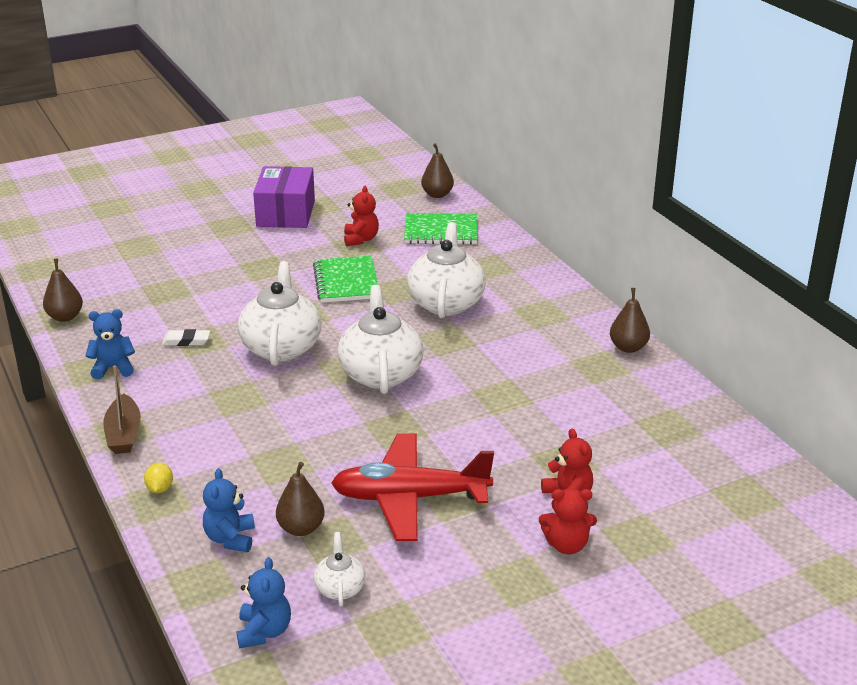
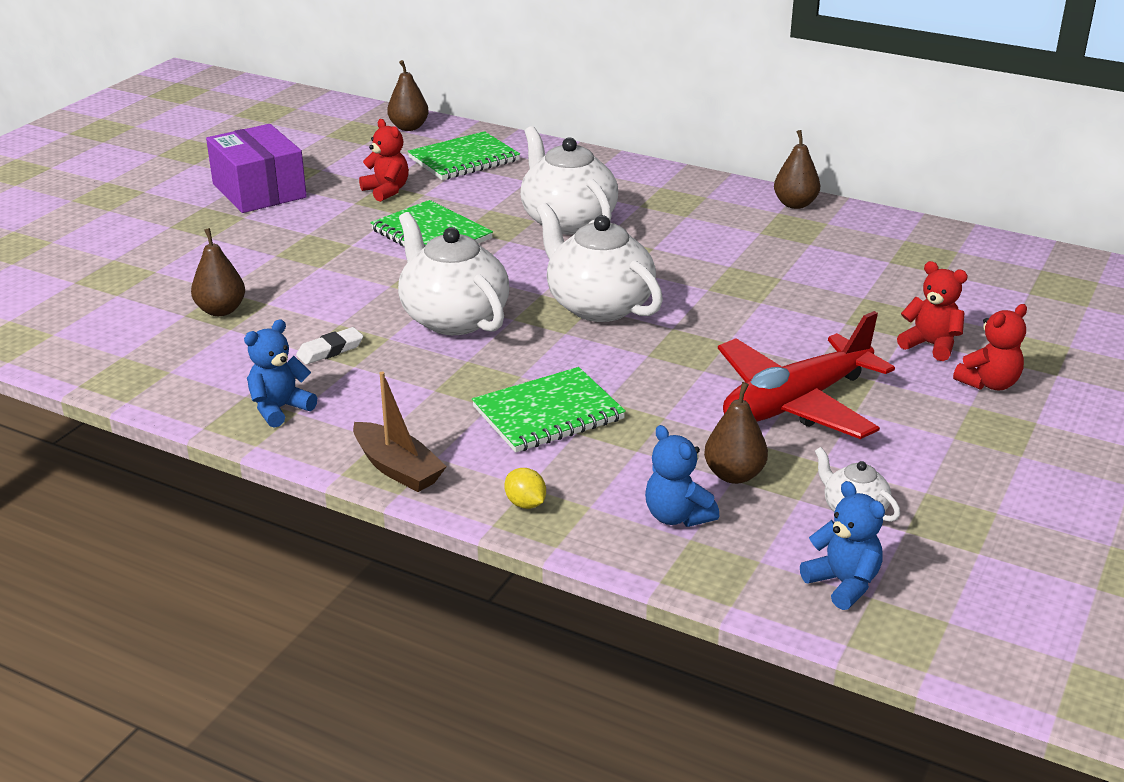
camera: 35 degrees left, 0 degrees up
brown pear [43,259,83,322] -> brown pear moved to [191,228,245,316]
none -> green notebook [472,367,626,453]

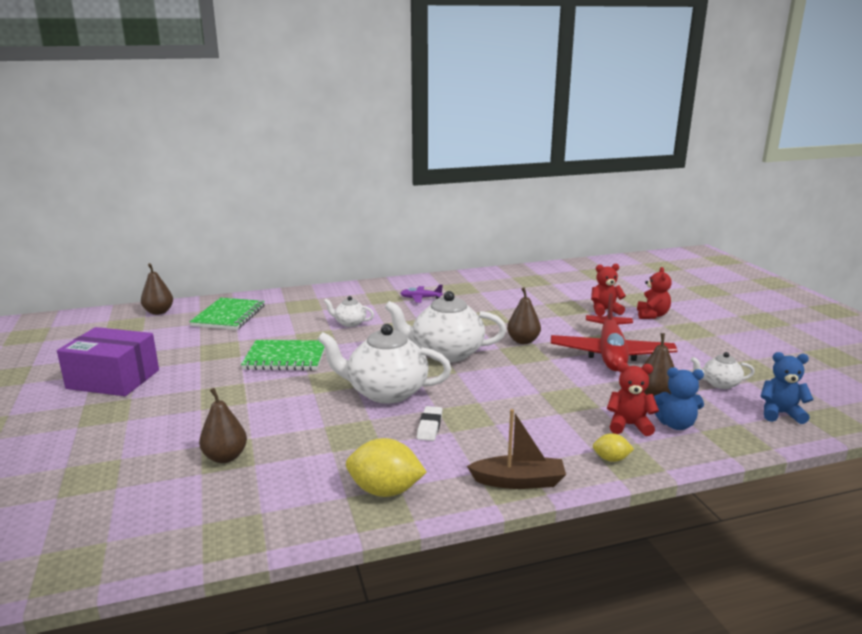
camera: 45 degrees left, 10 degrees down
blue teddy bear [244,319,317,428] -> yellow lemon [346,438,427,497]
white eraser [296,327,363,365] -> white eraser moved to [417,406,443,441]
red teddy bear [359,119,409,202] -> red teddy bear moved to [607,362,659,436]
green notebook [472,367,626,453] -> none
white teapot [520,126,618,234] -> white teapot [324,296,374,327], size x0.48
brown pear [774,130,820,209] -> brown pear moved to [507,287,541,344]
none -> purple plane [400,285,443,303]

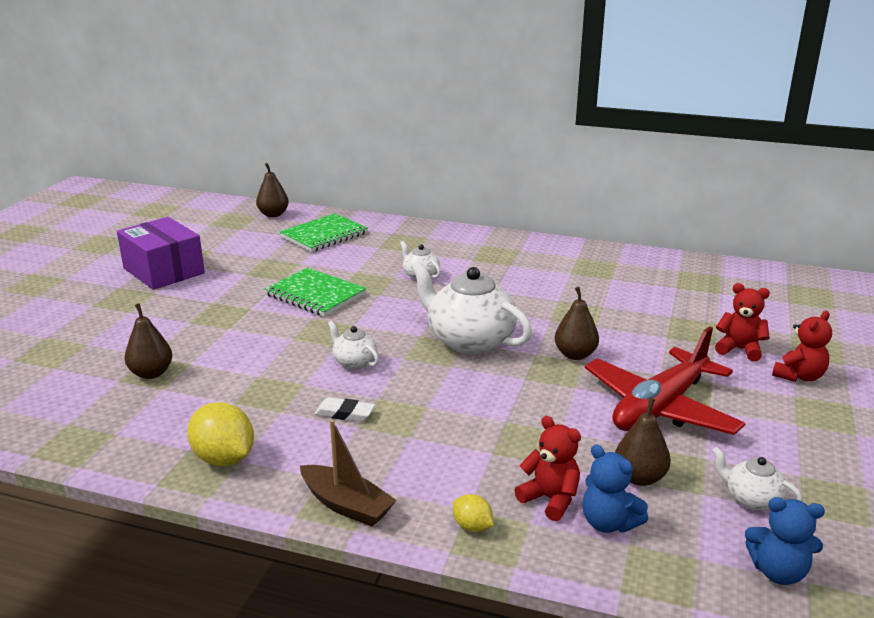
camera: 35 degrees right, 5 degrees up
white teapot [317,324,452,404] -> white teapot [328,321,379,369], size x0.48
purple plane [400,285,443,303] -> none
white eraser [417,406,443,441] -> white eraser turned 60 degrees clockwise [315,397,375,422]
blue teddy bear [760,352,814,424] -> blue teddy bear turned 150 degrees clockwise [745,497,825,585]

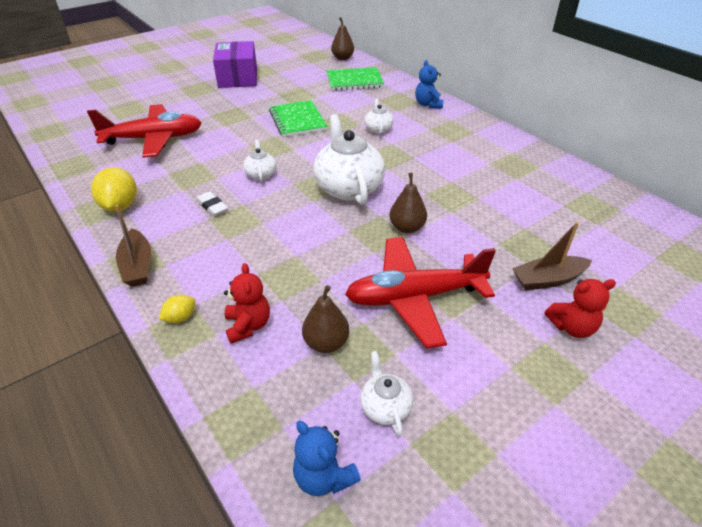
camera: 35 degrees right, 15 degrees up
brown pear [124,303,172,379] -> red plane [87,104,202,158]
yellow lemon [453,494,494,532] -> yellow lemon turned 60 degrees clockwise [159,295,195,323]
blue teddy bear [582,444,648,533] -> blue teddy bear moved to [415,60,443,108]
red teddy bear [715,283,770,362] -> brown boat [512,222,592,290]

